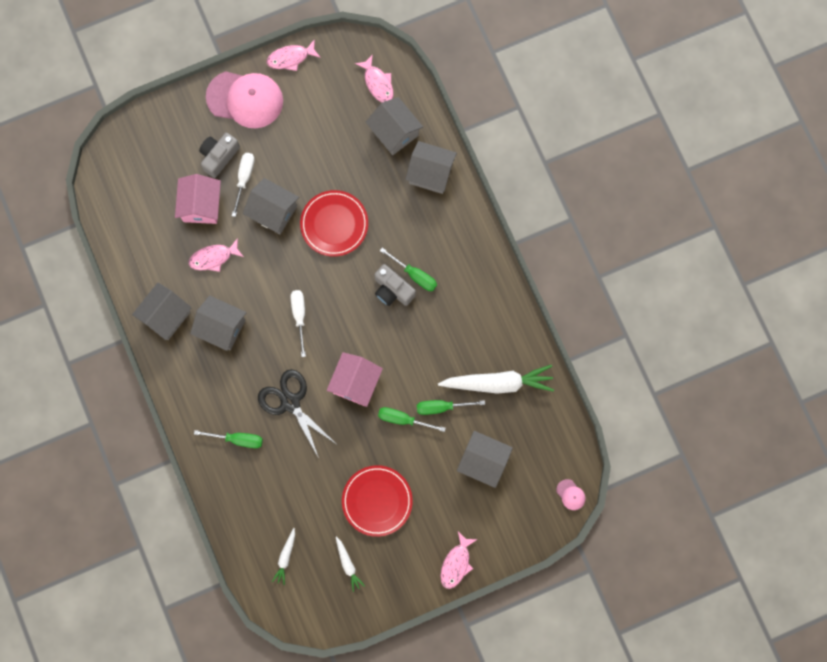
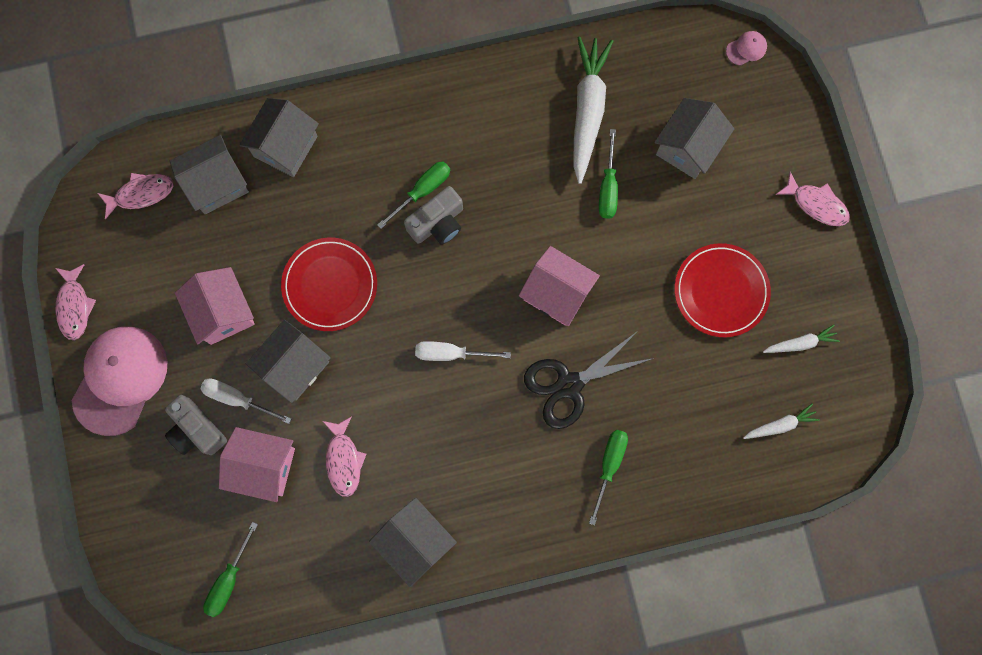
camera: 80 degrees left, 0 degrees up
grey house [190,295,247,351] -> none
white carrot [272,528,295,585] -> white carrot turned 45 degrees counterclockwise [743,403,820,439]
green screwdriver [378,407,446,432] -> green screwdriver moved to [203,522,258,617]
none -> pink house [175,267,255,345]

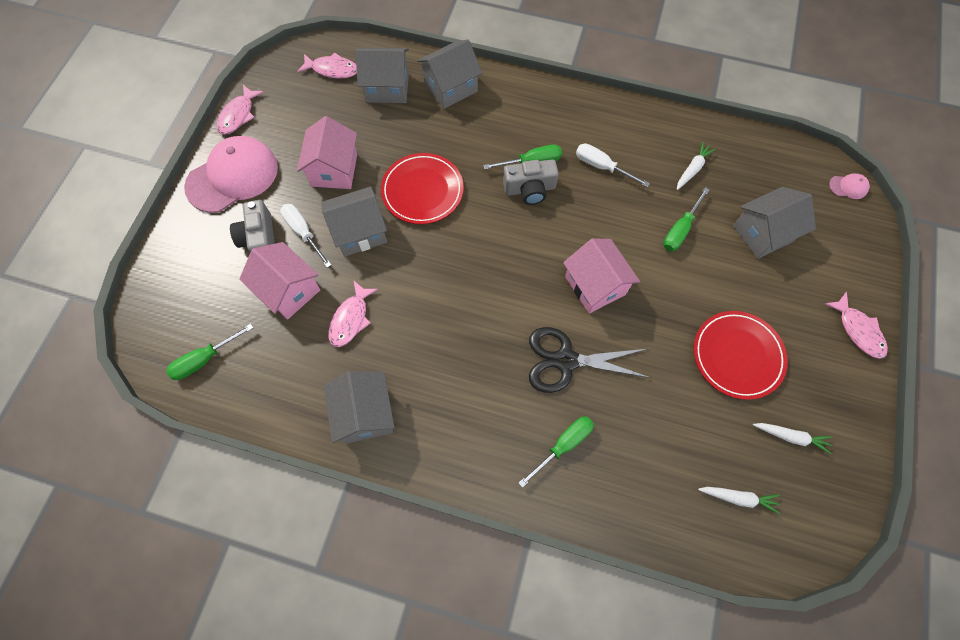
camera: 30 degrees right, 10 degrees down
white screwdriver [415,341,511,361] -> white screwdriver moved to [576,144,650,187]
white carrot [573,36,613,184] -> white carrot [677,142,716,190], size x0.48

